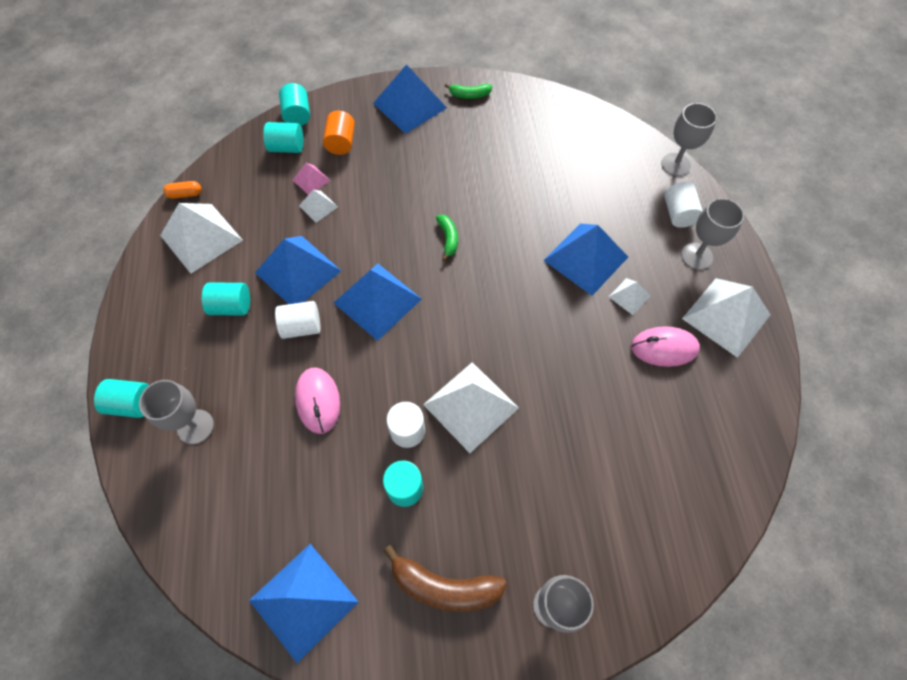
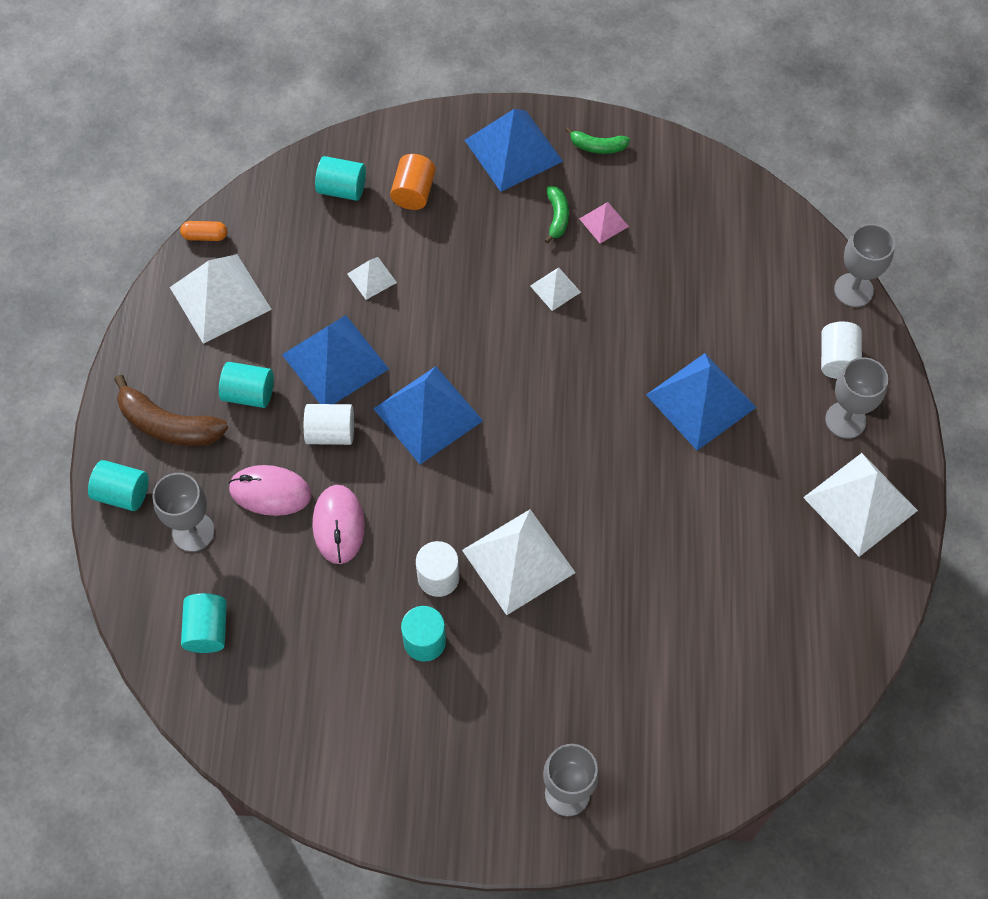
camera: 10 degrees right, 0 degrees up
blue pyramid [249,544,359,663] -> none
turquoise cylinder [279,83,310,126] -> turquoise cylinder moved to [181,593,227,653]
pink pyramid [293,163,331,195] -> pink pyramid moved to [579,202,629,243]
brown banana [383,545,507,612] -> brown banana moved to [114,375,228,446]
green banana [436,215,458,261] -> green banana moved to [545,186,569,244]
white pyramid [609,278,650,315] -> white pyramid moved to [530,267,581,311]
pink mouse [631,326,700,367] -> pink mouse moved to [228,465,311,516]

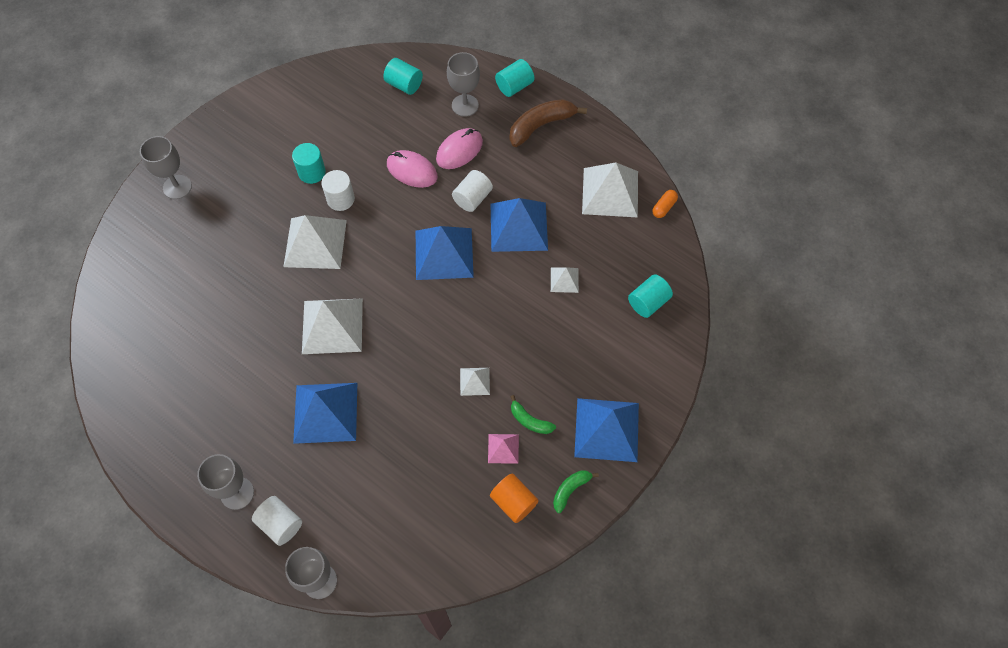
camera: 125 degrees right, 0 degrees up
turquoise cylinder [219,362,274,408] -> none
orange cylinder [390,154,436,210] -> orange cylinder moved to [490,473,539,523]
white pyramid [803,453,918,557] -> white pyramid moved to [302,298,363,354]

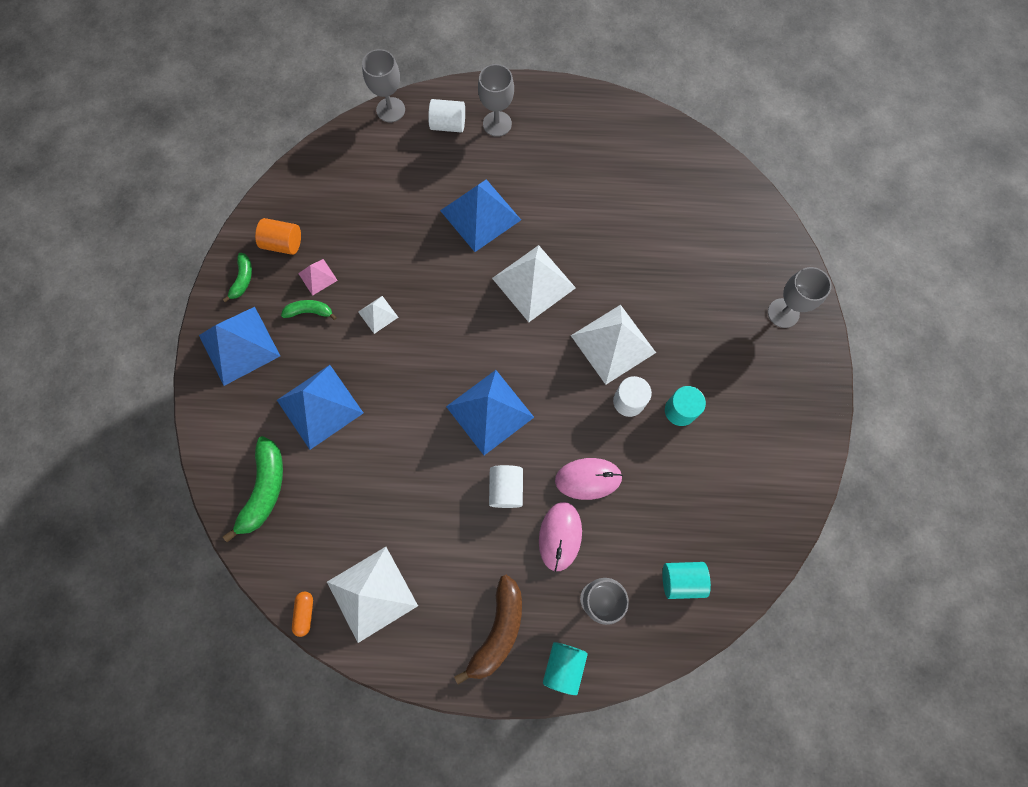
camera: 145 degrees right, 10 degrees up
blue pyramid [491,198,548,252] -> blue pyramid moved to [277,365,363,450]
white pyramid [551,267,579,293] -> none
turquoise cylinder [628,274,673,318] -> green banana [223,436,283,542]

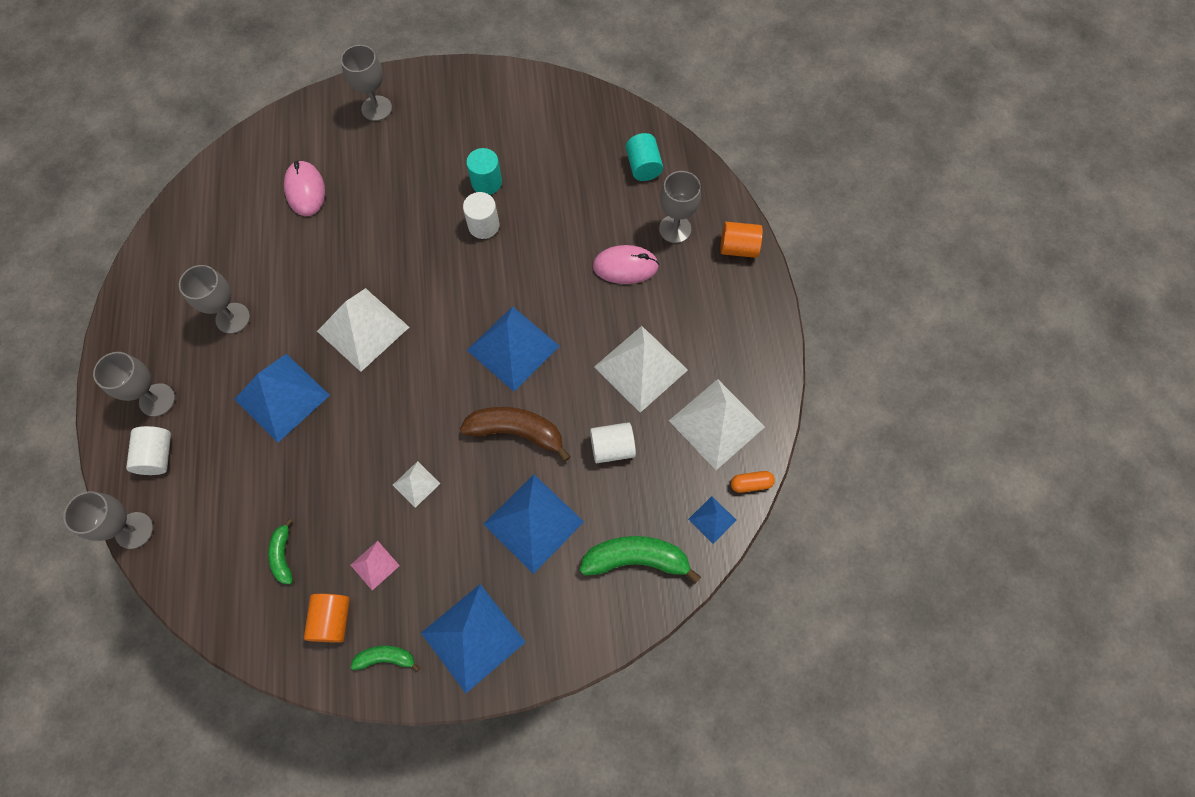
camera: 100 degrees left, 5 degrees down
green banana [281,300,337,320] -> green banana moved to [268,519,293,584]
brown banana [454,574,522,685] -> brown banana moved to [460,407,571,462]
white cylinder [489,465,523,508] -> white cylinder moved to [590,422,636,463]
turquoise cylinder [543,642,588,695] -> orange cylinder [720,222,763,258]
pink mouse [555,458,623,500] -> pink mouse moved to [284,160,325,216]
white pyramid [571,305,656,385] -> white pyramid moved to [594,326,688,413]
none -> grey goblet [179,265,250,334]
none -> blue pyramid [688,496,737,544]

